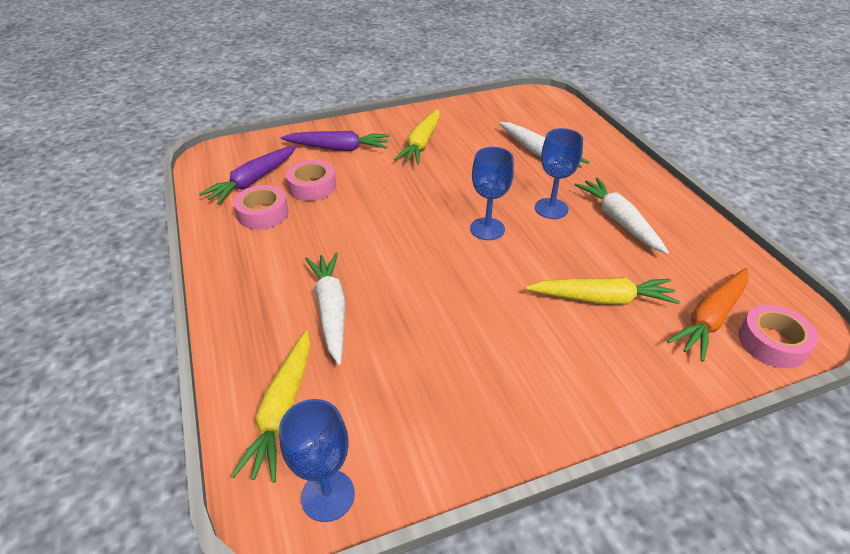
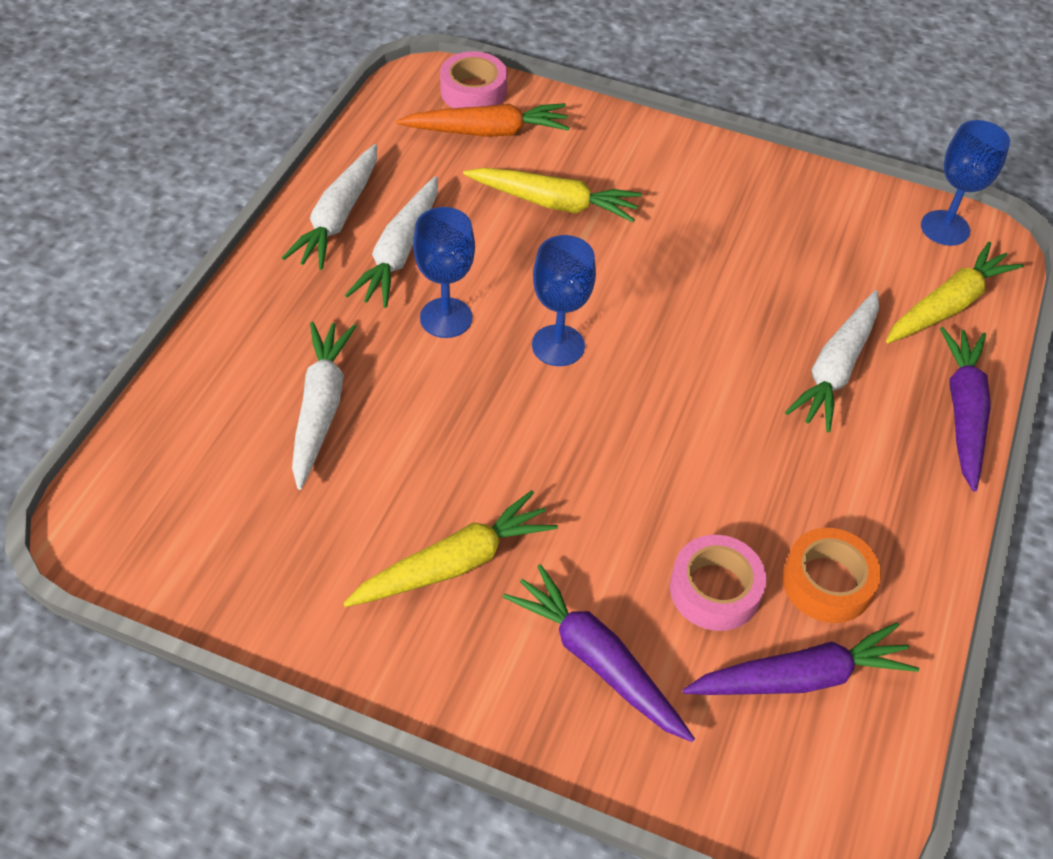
camera: 140 degrees left, 10 degrees up
pink tape [234,185,289,230] -> orange tape [782,528,881,623]
yellow carrot [525,277,680,305] -> yellow carrot turned 150 degrees clockwise [463,168,642,222]
none -> white carrot [282,144,377,270]
none -> purple carrot [940,327,991,492]

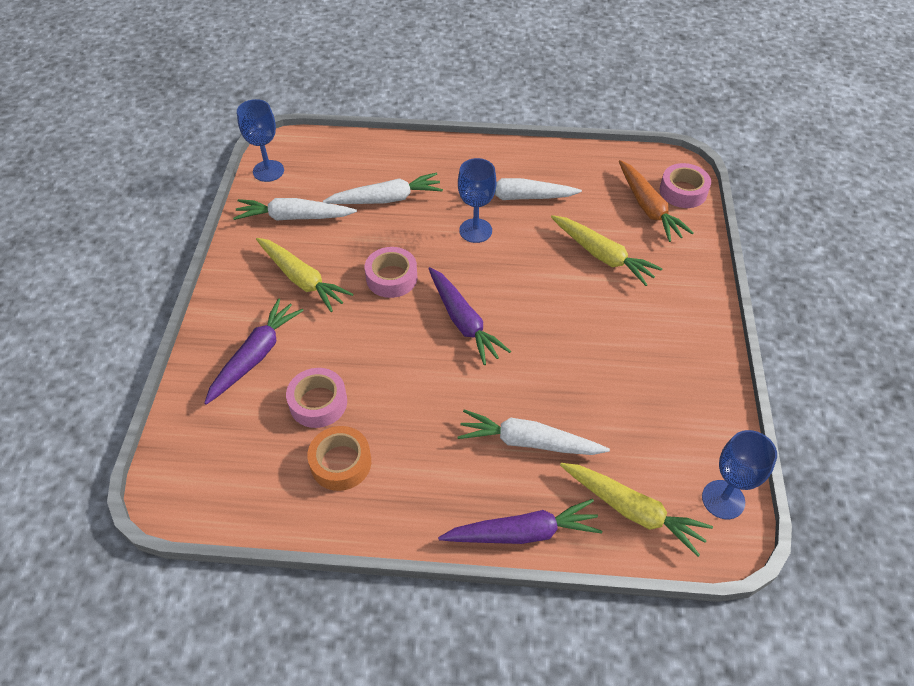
camera: 75 degrees right, 0 degrees up
white carrot [282,144,377,270] -> white carrot moved to [233,198,357,221]
yellow carrot [463,168,642,222] -> yellow carrot turned 45 degrees counterclockwise [551,215,663,286]
blue goblet [532,235,596,366] -> blue goblet moved to [237,99,284,182]
purple carrot [683,622,919,695] -> purple carrot moved to [428,267,511,365]
none -> pink tape [365,247,418,298]

